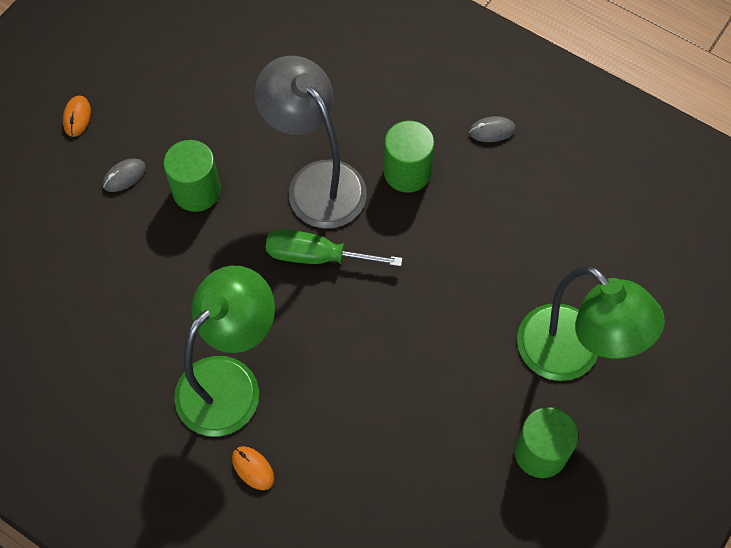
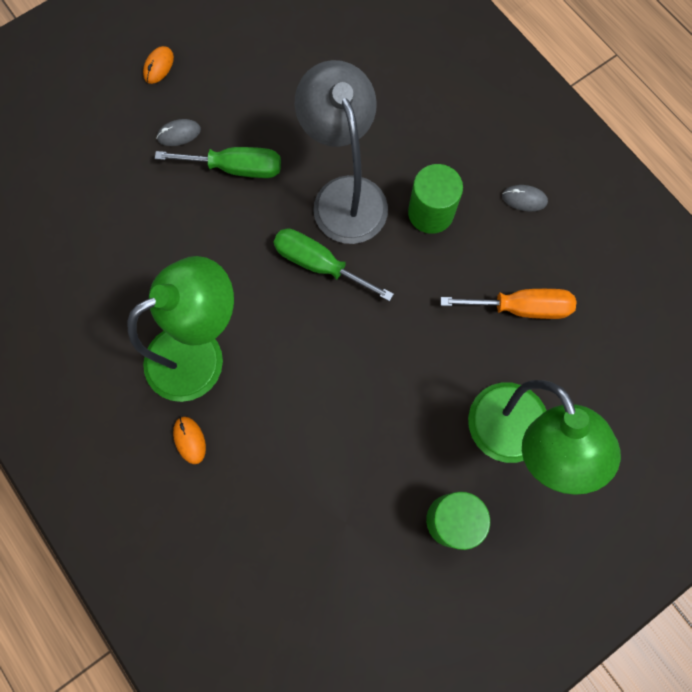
camera: 20 degrees right, 10 degrees up
green cylinder [163,140,221,212] -> green screwdriver [155,147,281,178]
none -> orange screwdriver [441,289,576,319]

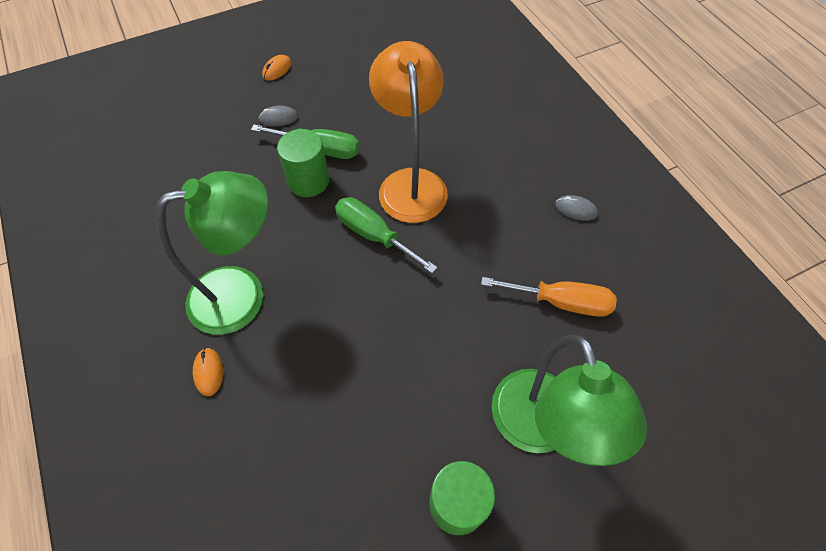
camera: 10 degrees right, 15 degrees down
grey lamp [295,60,388,244] -> orange lamp [369,41,448,223]
green cylinder [408,164,463,234] -> green cylinder moved to [277,129,329,197]

